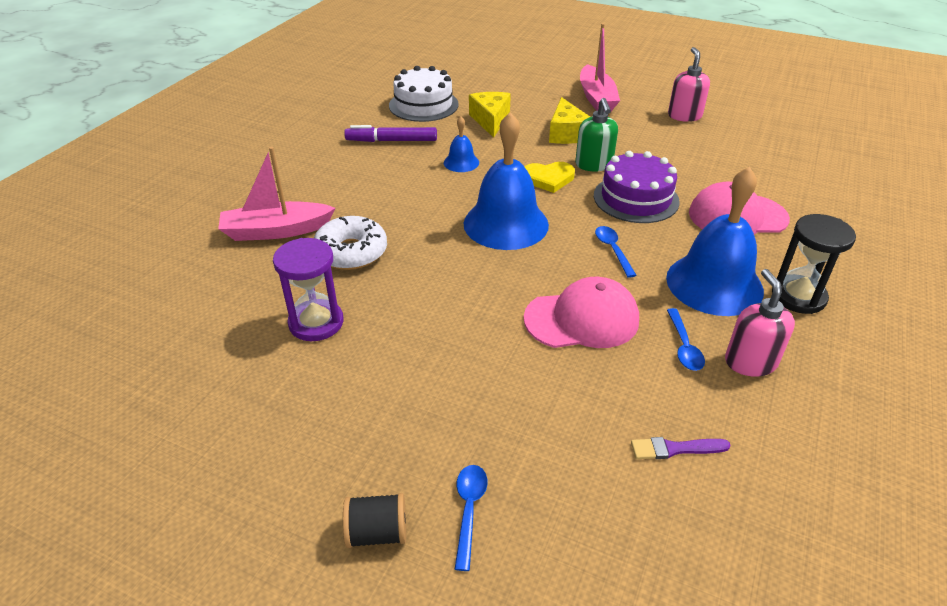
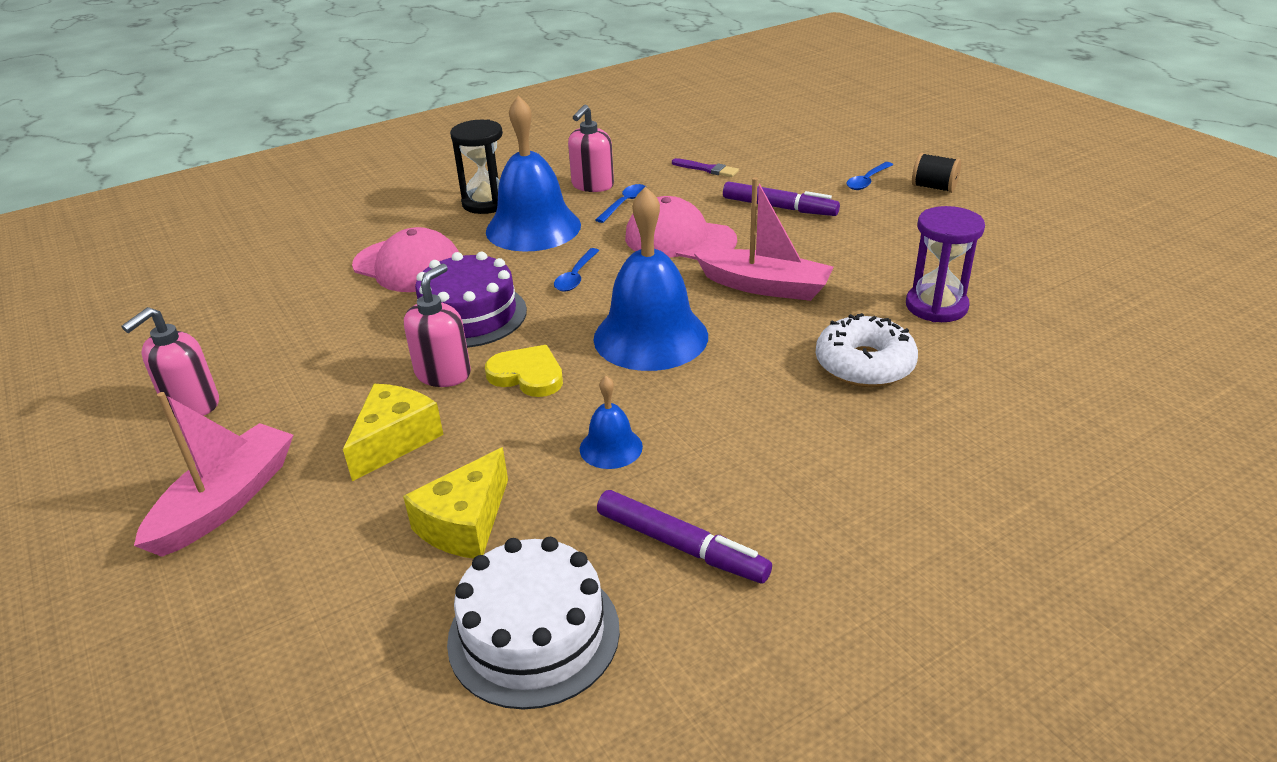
camera: 145 degrees left, 5 degrees down
pink boat [218,147,336,241] -> pink boat moved to [694,177,834,301]
green soap dispenser [575,98,618,171] -> pink soap dispenser [404,264,471,387]
none -> purple marker [723,181,840,216]

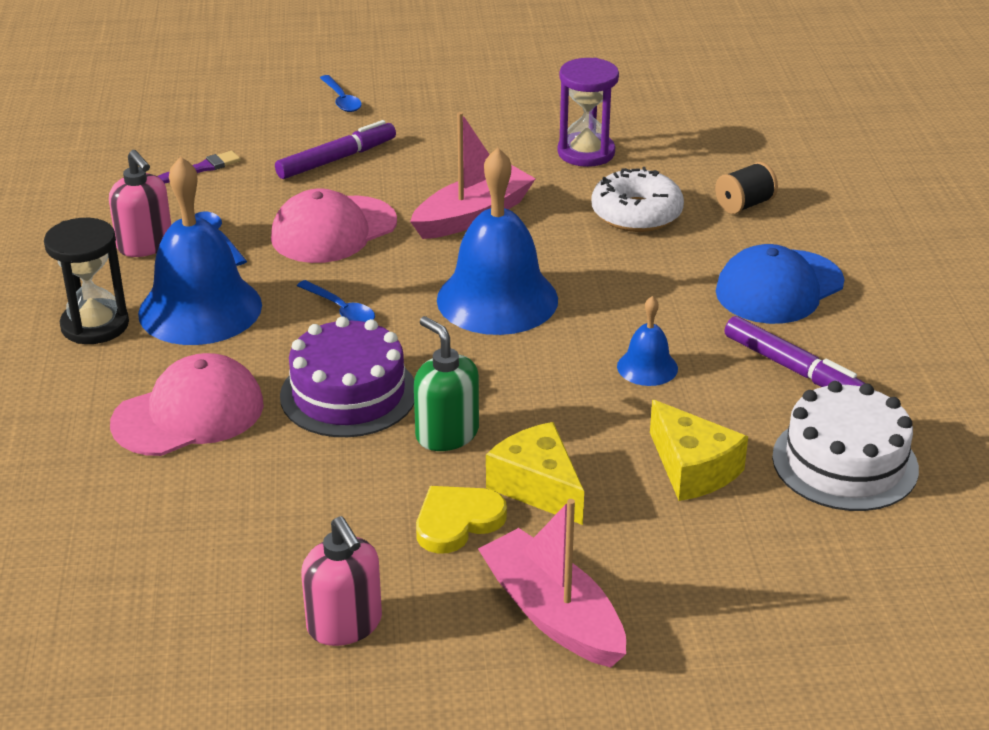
camera: 65 degrees left, 0 degrees up
pink soap dispenser [404,264,471,387] -> green soap dispenser [414,316,479,451]
yellow heart [485,345,563,397] -> yellow heart moved to [416,486,507,554]
purple marker [597,490,772,583] -> purple marker turned 75 degrees clockwise [725,316,866,387]
black spool [912,152,961,193] -> black spool moved to [715,162,778,214]
none -> blue cap [716,244,844,324]

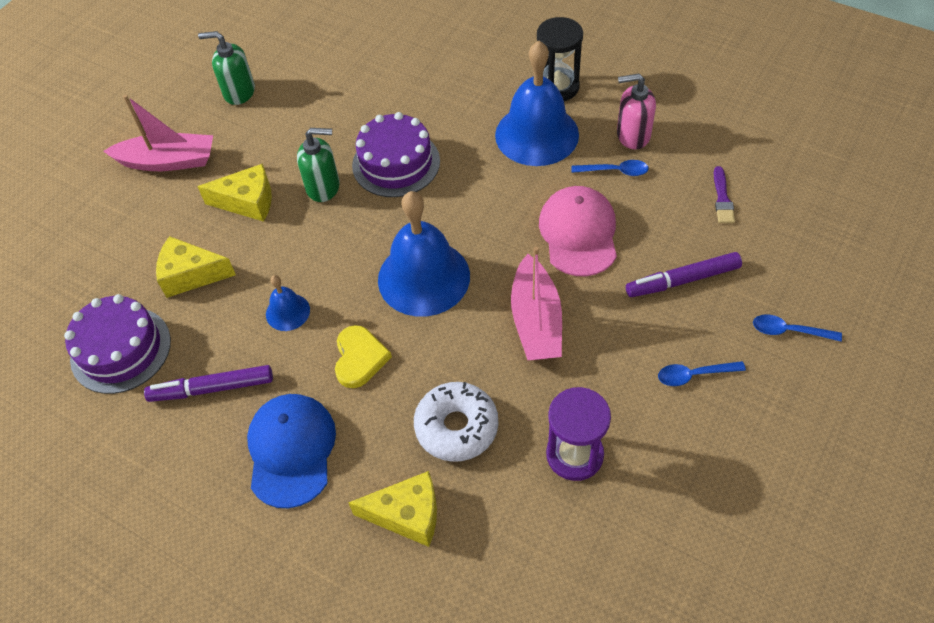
camera: 130 degrees right, 20 degrees up
pink cap [110,353,264,456] -> none
purple marker [275,120,396,179] -> purple marker turned 75 degrees clockwise [626,252,742,297]
blue spoon [297,280,375,322] -> blue spoon moved to [658,361,746,386]
pink soap dispenser [301,516,382,646] -> green soap dispenser [198,31,255,105]
yellow heart [416,486,507,554] -> yellow heart moved to [335,325,392,388]
black spool [715,162,778,214] -> yellow cheese [348,471,437,547]
white cake [772,381,919,511] -> purple cake [64,294,171,394]

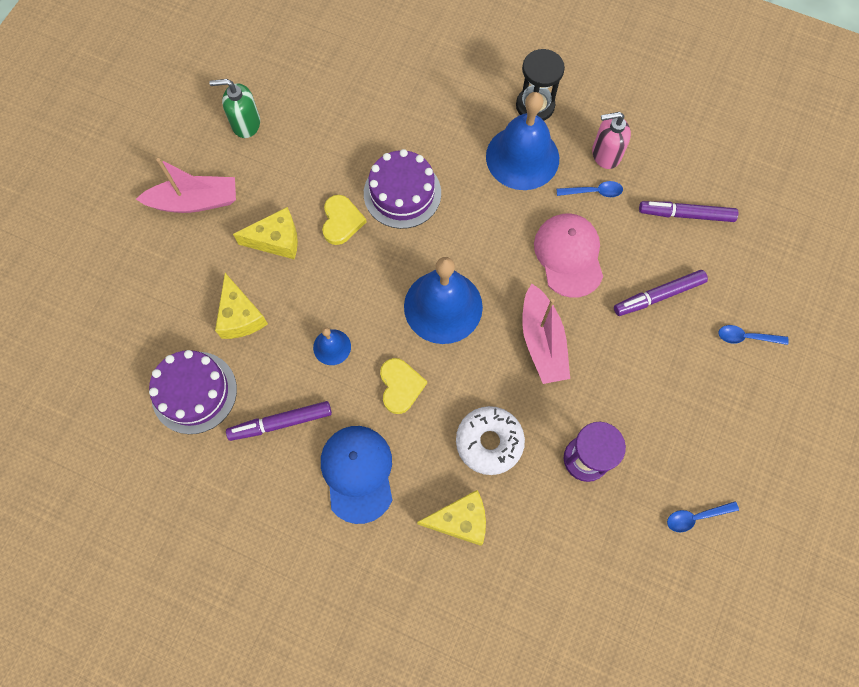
camera: 10 degrees left, 15 degrees up
yellow cheese [156,236,236,298] -> yellow cheese turned 105 degrees counterclockwise [215,273,268,339]
green soap dispenser [297,128,340,202] -> yellow heart [322,195,366,245]
blue spoon [658,361,746,386] -> blue spoon moved to [667,501,739,532]
purple brush [714,166,735,223] -> purple marker [639,201,738,222]

